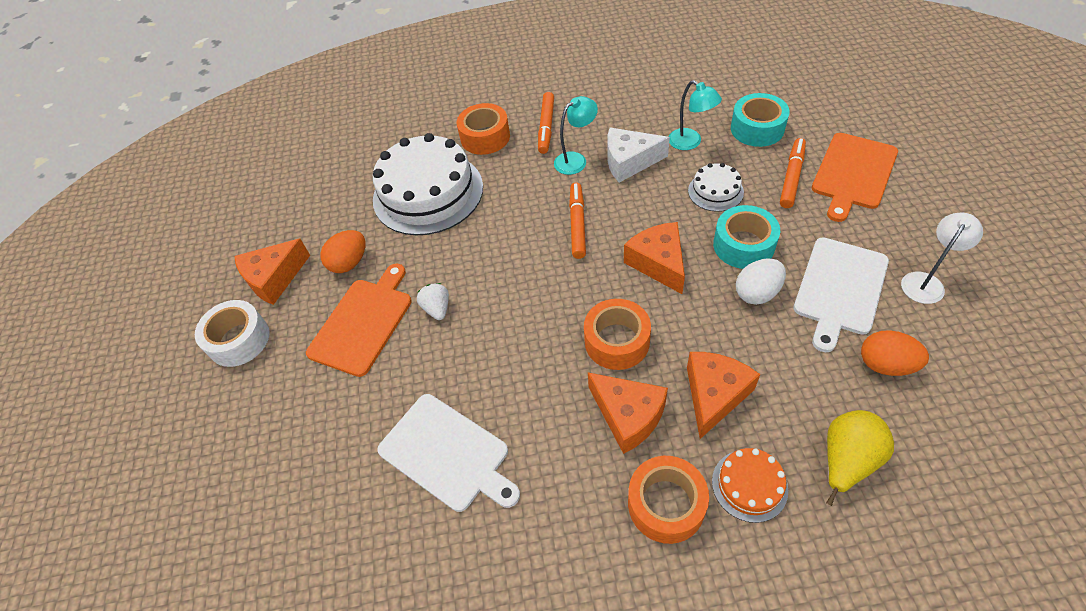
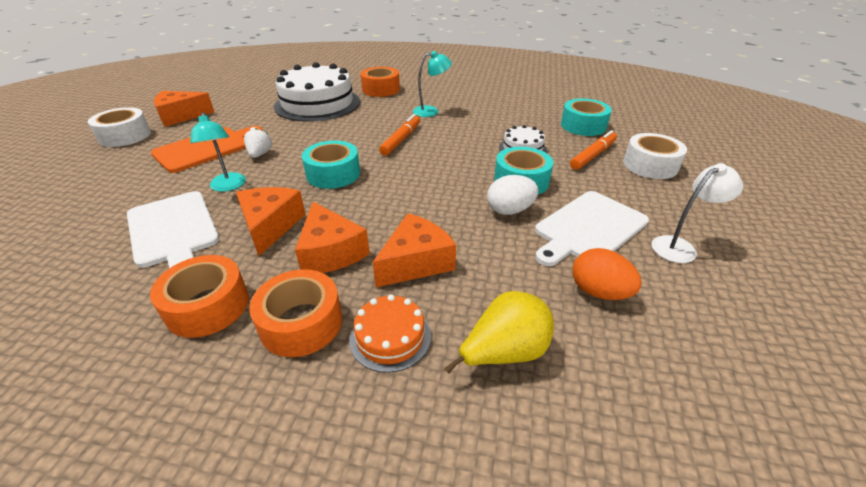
camera: 15 degrees right, 15 degrees down
orange egg [321,230,366,273] -> none
orange marker [538,92,554,154] -> none
orange tape [584,299,651,370] -> orange tape moved to [150,255,249,338]
white cheese [607,128,670,183] -> none
orange cheese [624,222,685,294] -> orange cheese moved to [236,187,306,256]
turquoise lamp [669,80,722,150] -> turquoise lamp moved to [190,112,246,192]
orange cutting board [812,133,898,222] -> white tape [623,133,687,179]
none -> turquoise tape [302,141,360,189]

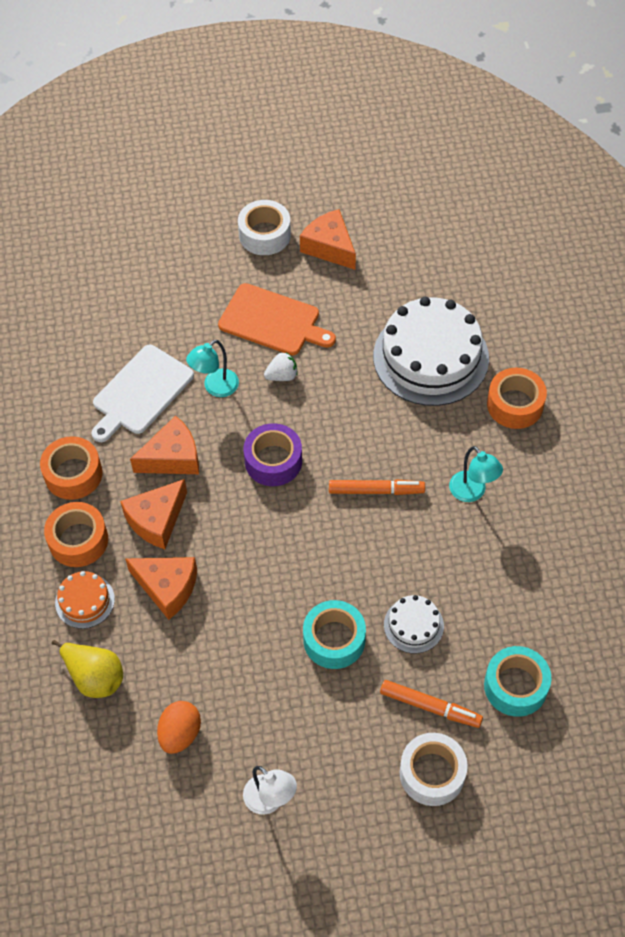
camera: 70 degrees right, 20 degrees up
turquoise tape [302,141,360,189] -> purple tape [244,423,302,486]
white egg [487,175,539,215] -> none
white cutting board [535,191,649,266] -> none

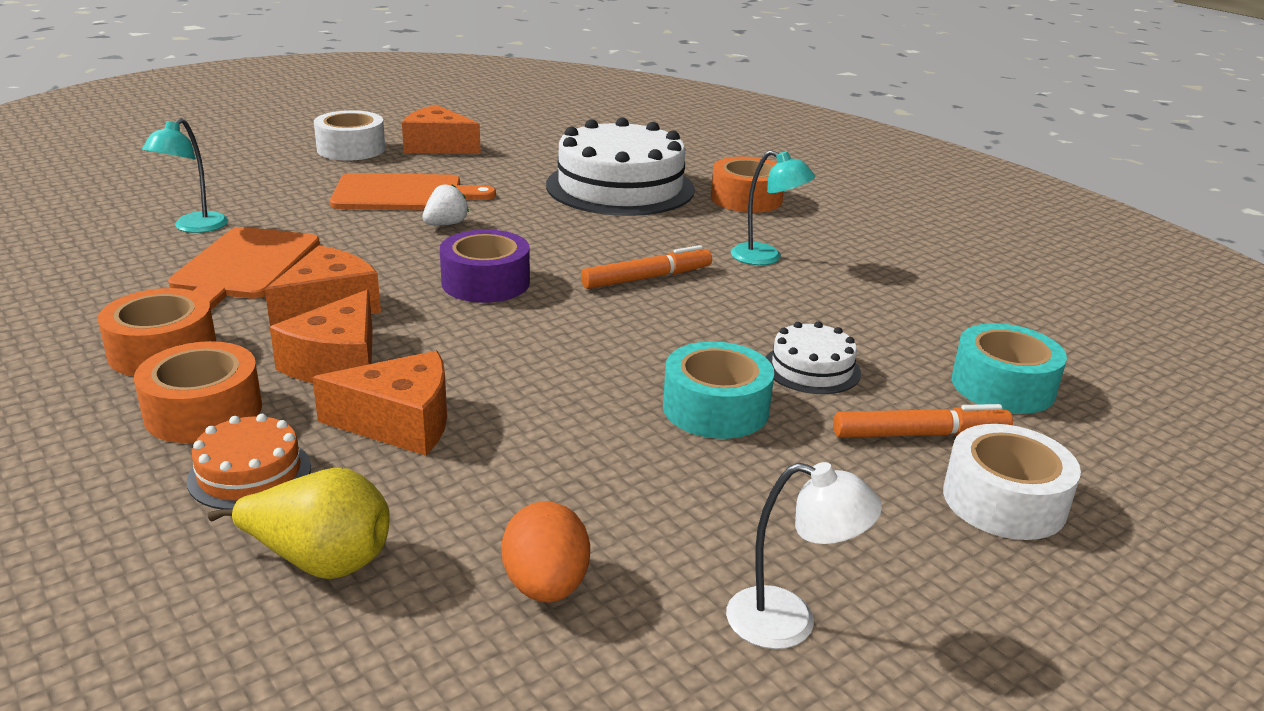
camera: 30 degrees left, 30 degrees down
white cutting board [91,345,194,442] -> orange cutting board [168,227,320,310]
turquoise lamp [186,340,239,397] -> turquoise lamp moved to [142,118,228,233]

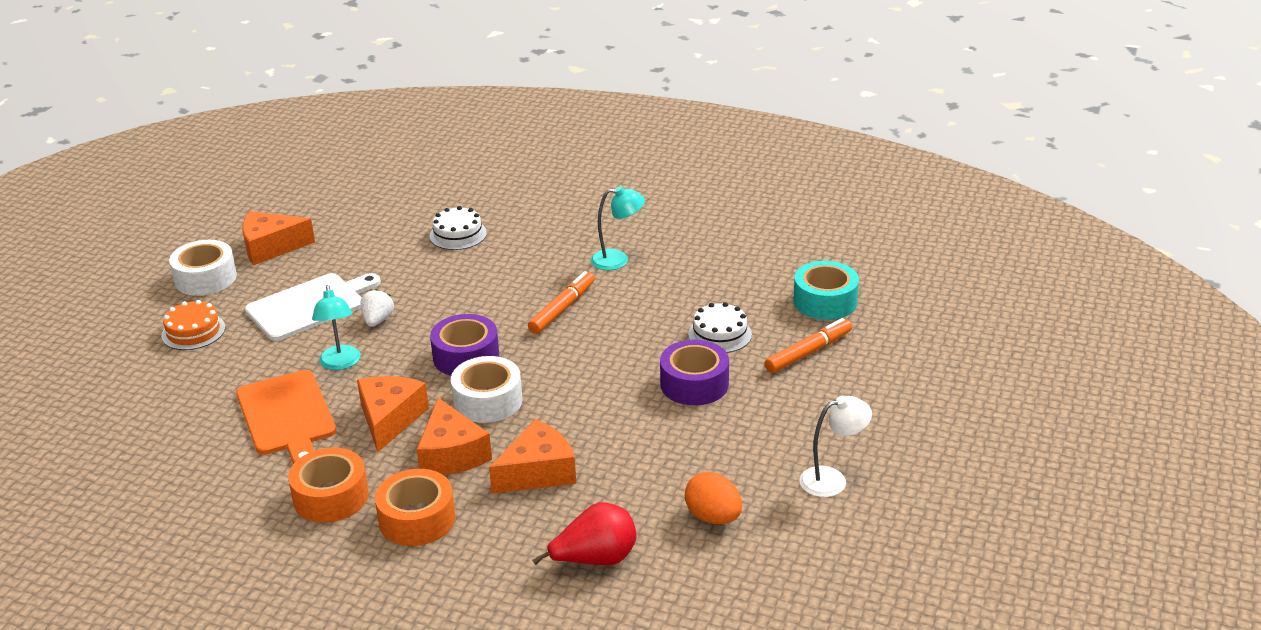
camera: 30 degrees left, 5 degrees up
turquoise lamp [142,118,228,233] -> turquoise lamp moved to [312,285,361,370]
orange cake [187,414,311,509] -> orange cake moved to [161,300,225,350]
yellow pear [208,468,390,579] -> red pear [532,502,637,565]
orange cutting board [330,173,496,210] -> white cutting board [245,273,381,341]
white cake [546,118,695,216] -> white cake [429,206,487,250], size x0.46
turquoise tape [663,341,774,439] -> purple tape [660,340,729,405]
orange tape [711,157,784,213] -> none
white tape [943,424,1081,540] -> white tape moved to [451,356,523,423]

